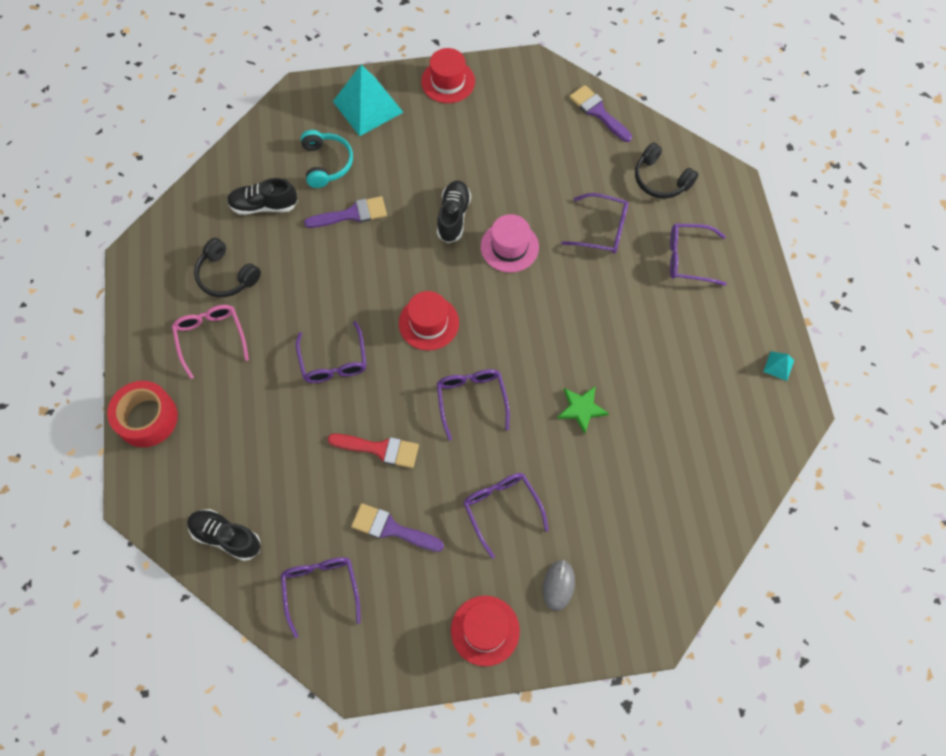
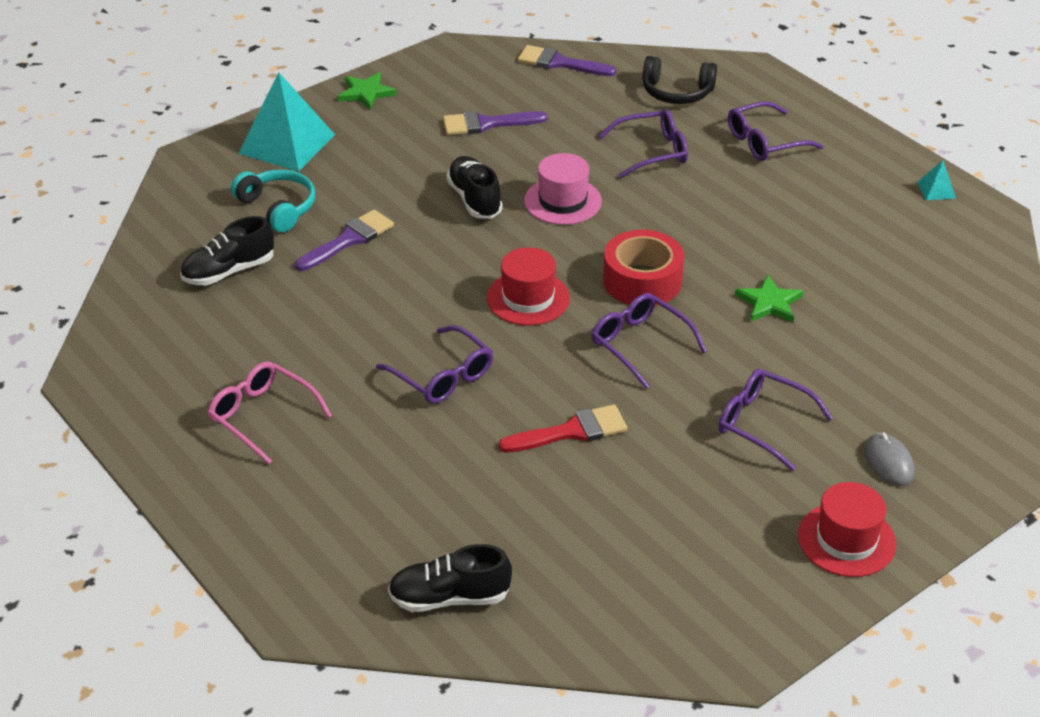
camera: 30 degrees left, 25 degrees down
red tape [107,381,178,447] -> red tape moved to [603,230,684,306]
black headphones [194,238,261,297] -> none
purple glasses [281,557,361,638] -> none
purple brush [351,503,444,552] -> purple brush moved to [443,111,547,135]
red hat [421,48,475,103] -> green star [338,72,397,110]

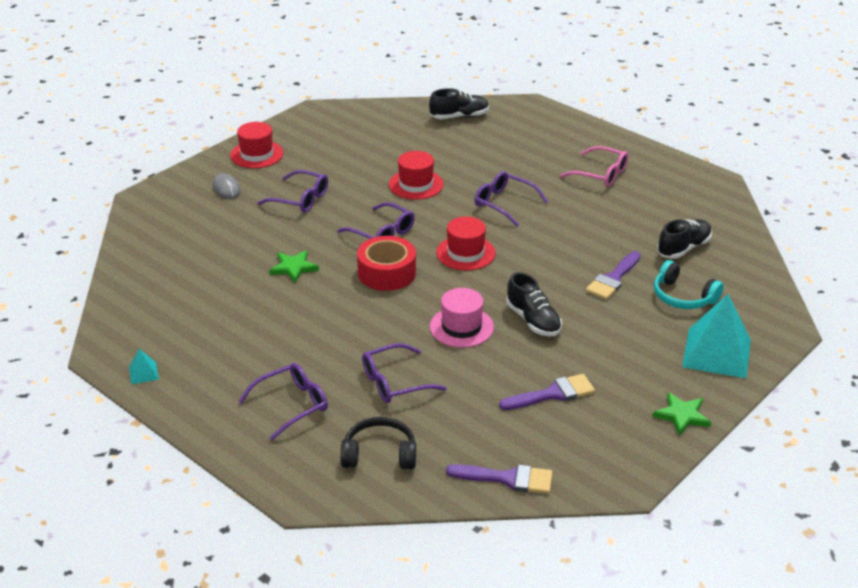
camera: 170 degrees right, 5 degrees down
red brush [499,404,627,453] -> red hat [389,151,443,200]

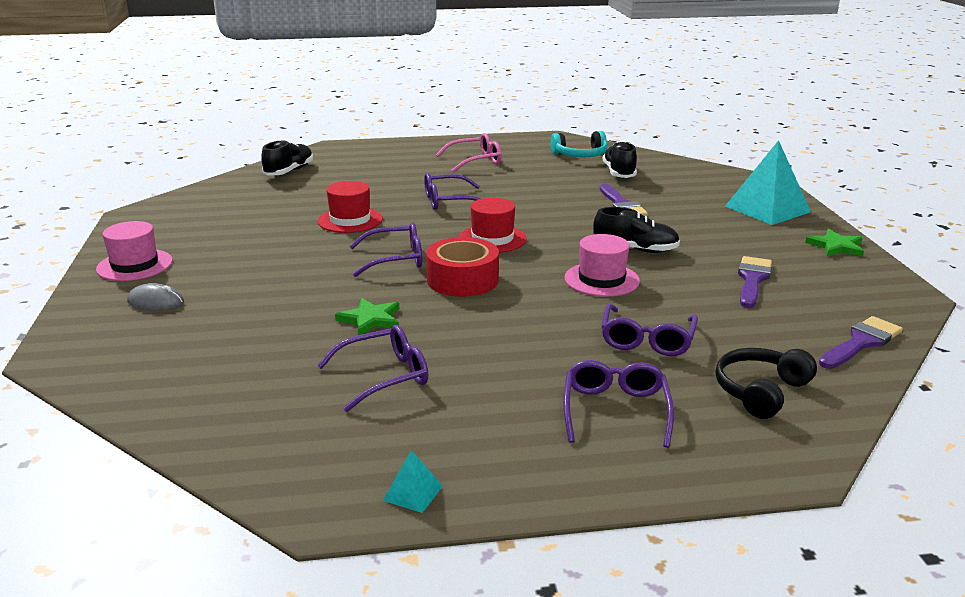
camera: 50 degrees left, 10 degrees down
red hat [230,122,283,168] -> pink hat [96,221,173,281]
purple glasses [257,170,328,213] -> purple glasses moved to [317,325,428,412]
turquoise headphones [654,260,724,309] -> turquoise headphones moved to [550,131,608,157]

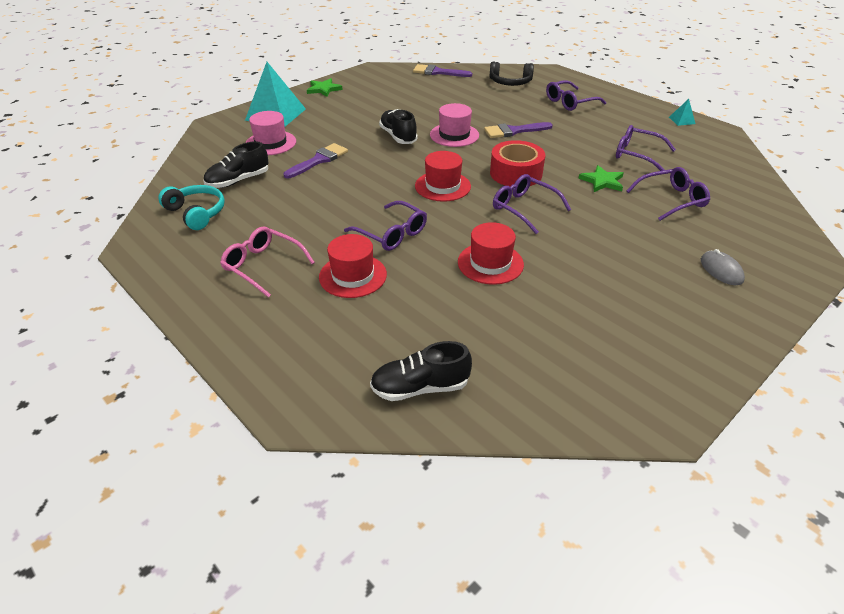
camera: 125 degrees left, 15 degrees up
pink hat [96,221,173,281] -> pink hat moved to [246,111,296,155]
purple glasses [602,304,698,356] -> purple glasses moved to [626,167,710,221]
purple brush [738,256,772,308] -> purple brush moved to [484,122,553,138]
none -> red hat [319,234,387,298]

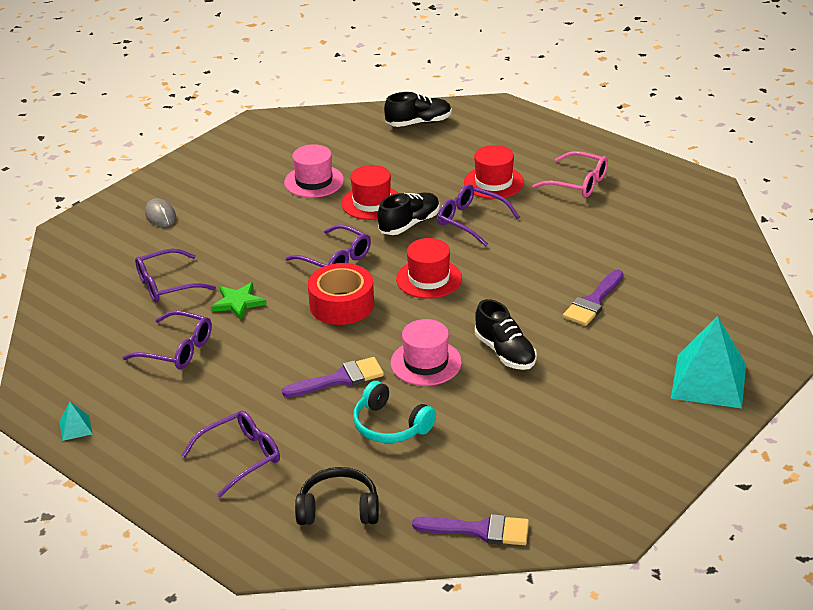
camera: 175 degrees right, 5 degrees down
turquoise headphones [158,185,225,230] -> turquoise headphones moved to [353,381,436,443]
black shoe [204,141,269,188] -> black shoe moved to [378,193,440,235]
pink hat [246,111,296,155] -> pink hat moved to [284,144,344,198]
green star [307,78,343,97] -> none

